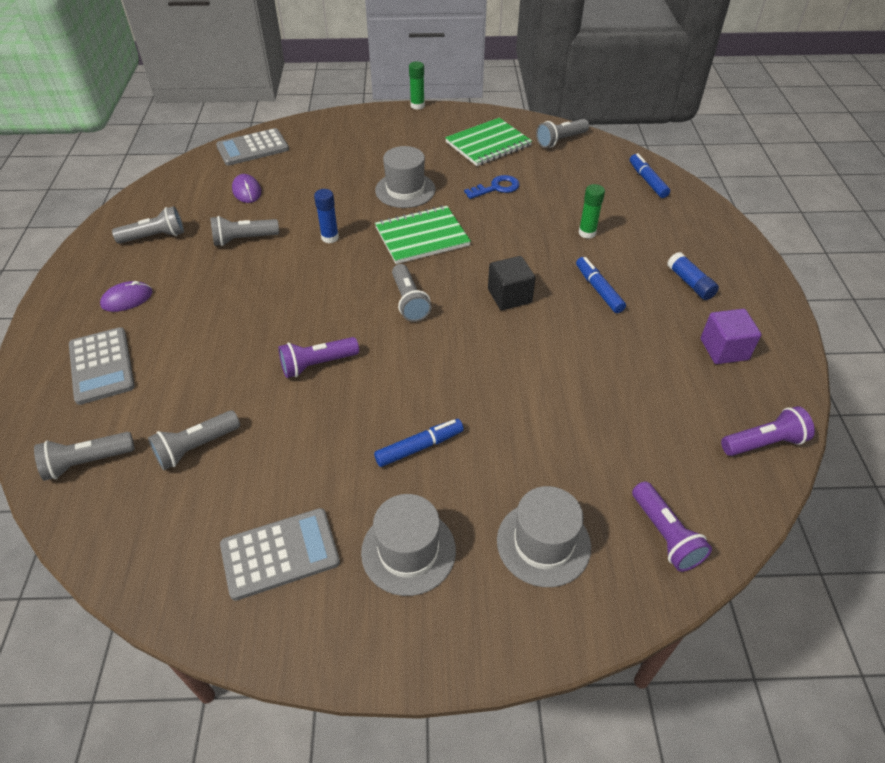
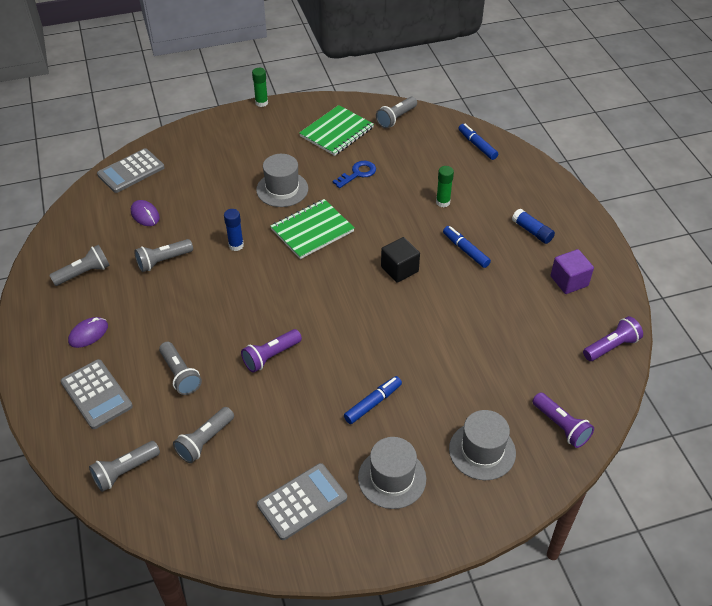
camera: 15 degrees left, 0 degrees up
grey flashlight [392,264,432,322] -> grey flashlight moved to [159,342,202,395]

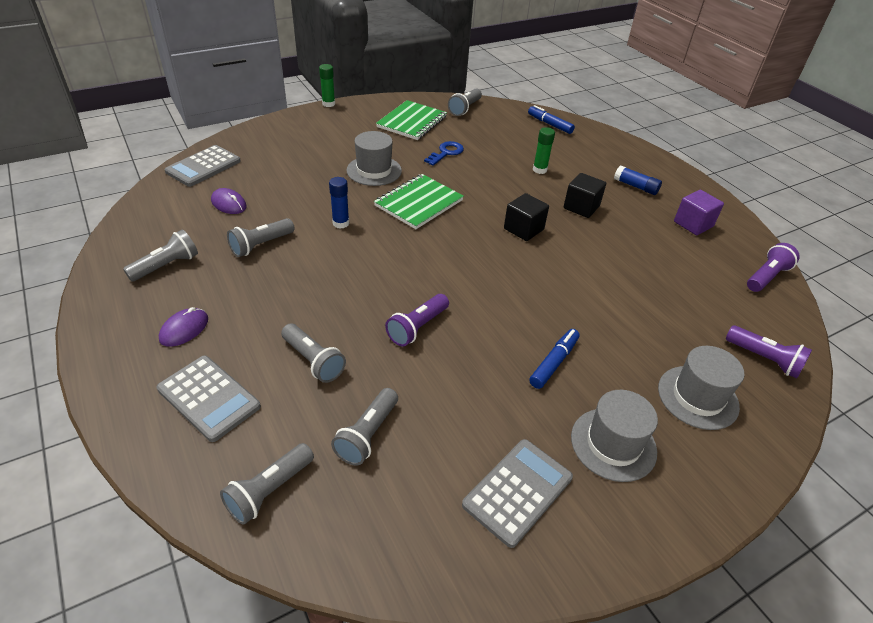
camera: 15 degrees left, 5 degrees down
blue marker [443,226,491,268] -> black cube [564,173,606,218]

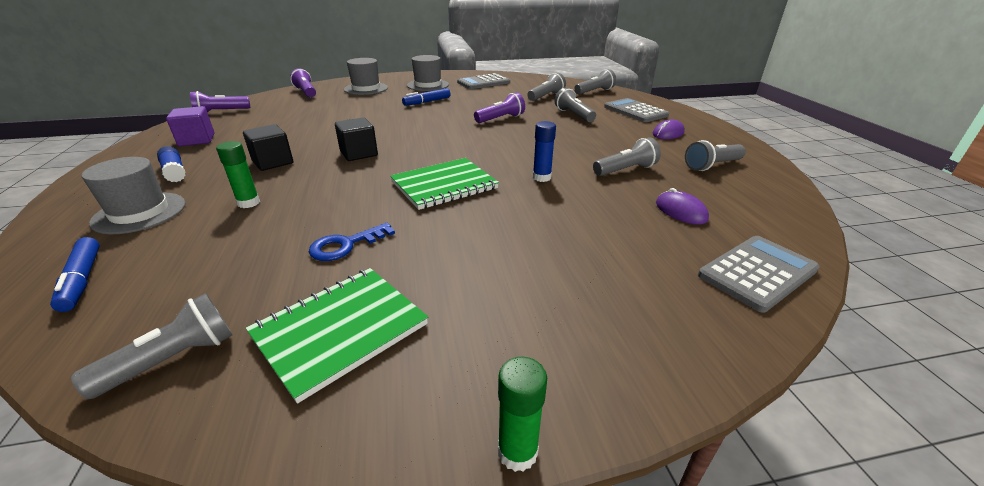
camera: 160 degrees left, 10 degrees down
grey hat [346,131,402,186] -> grey hat moved to [82,157,185,234]

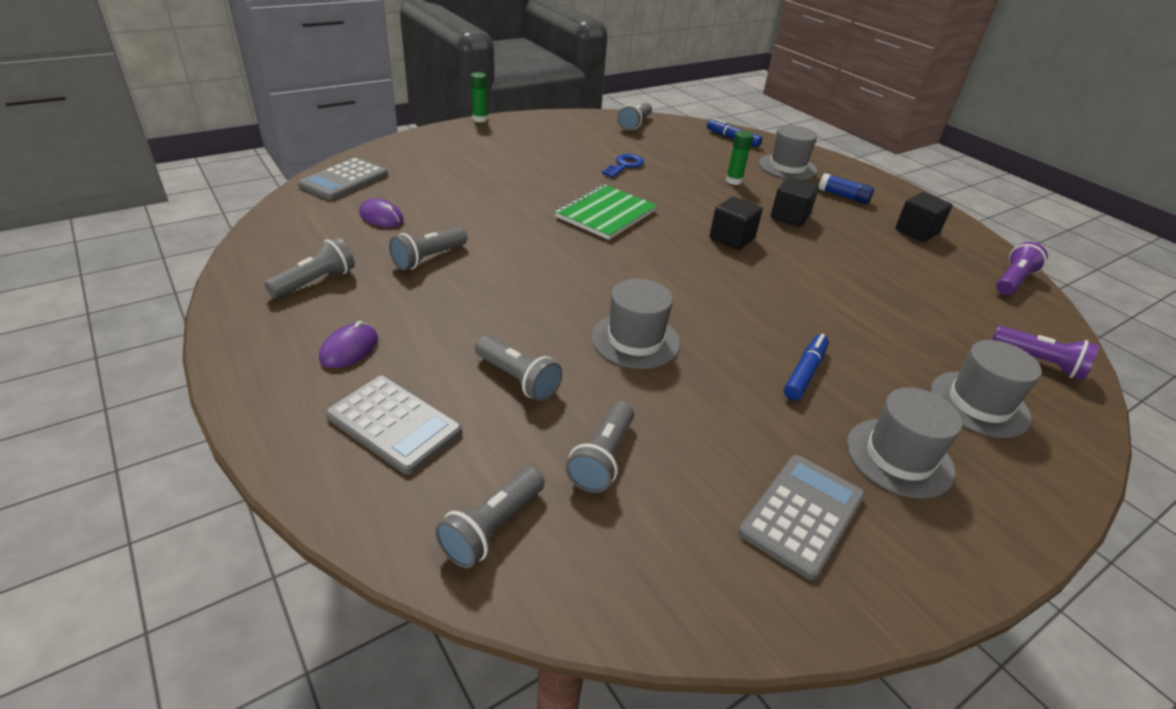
camera: 155 degrees right, 5 degrees up
purple cube [166,106,215,146] -> black cube [895,192,952,242]
green notebook [246,268,428,404] -> none
purple flashlight [474,93,525,123] -> grey hat [592,279,680,369]
blue glue stick [533,121,556,182] -> none

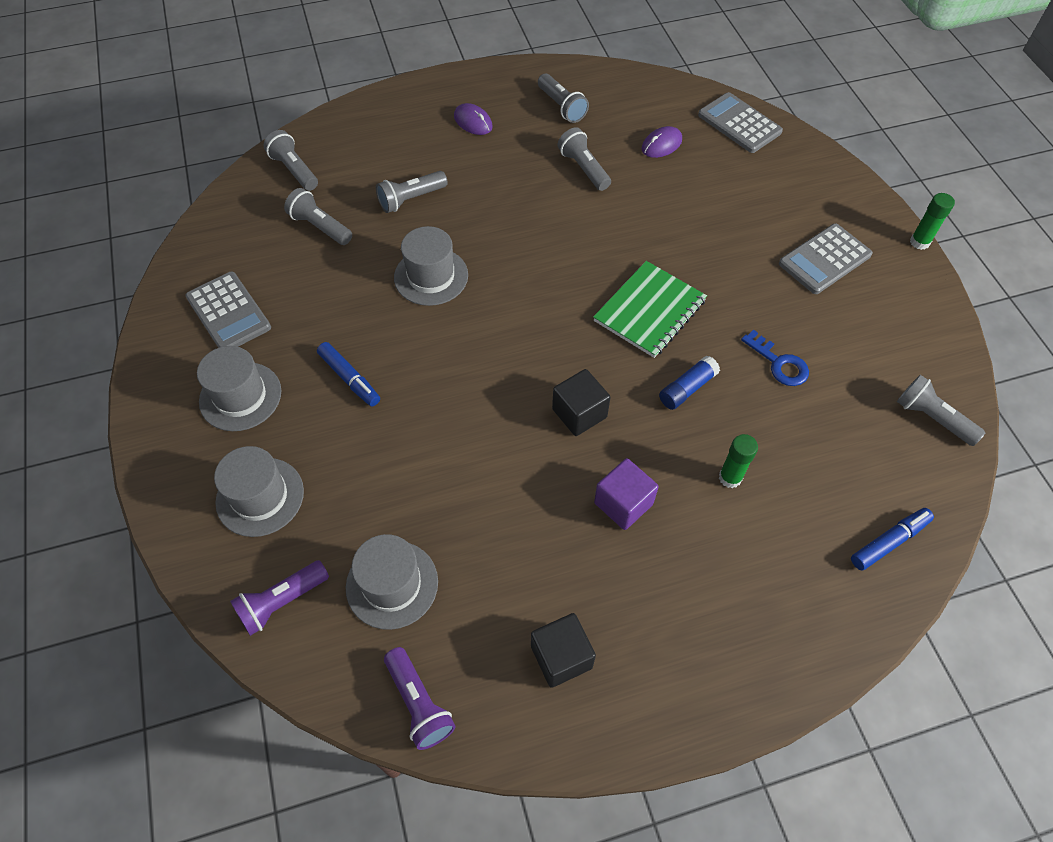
camera: 110 degrees right, 20 degrees up
grey calculator [326,376,462,474] -> grey calculator moved to [779,224,873,294]
green notebook [555,184,657,240] -> green notebook turned 75 degrees clockwise [593,261,707,358]
grey hat [759,125,818,180] -> grey hat moved to [346,534,438,630]
black cube [771,177,819,227] -> purple cube [594,458,659,530]
blue glue stick [819,173,874,204] -> blue glue stick moved to [659,356,720,410]

